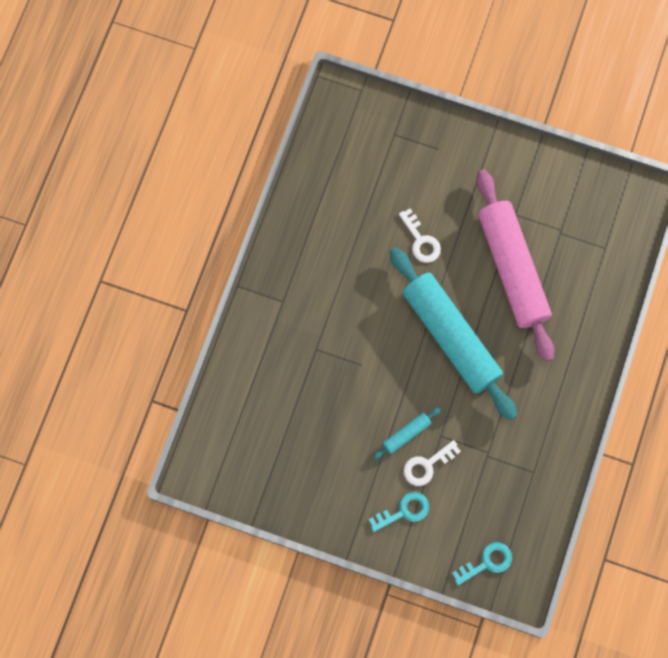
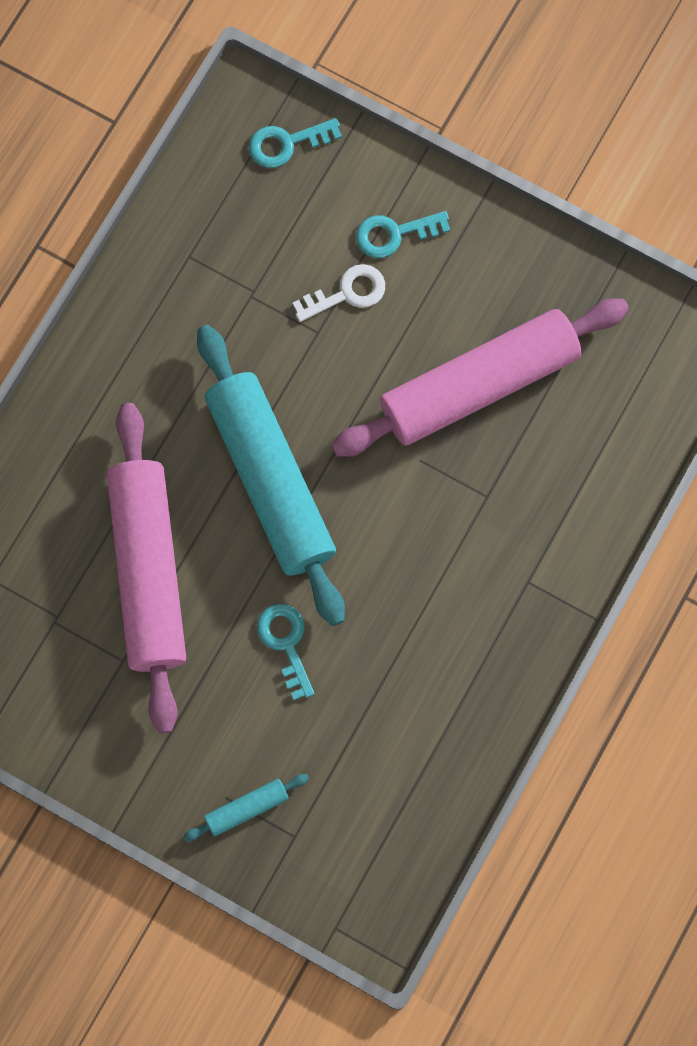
camera: 170 degrees left, 0 degrees up
turquoise rolling pin [373,407,442,460] -> turquoise rolling pin moved to [183,774,309,841]
white key [399,208,441,263] -> turquoise key [257,604,314,700]
none -> pink rolling pin [331,298,629,457]

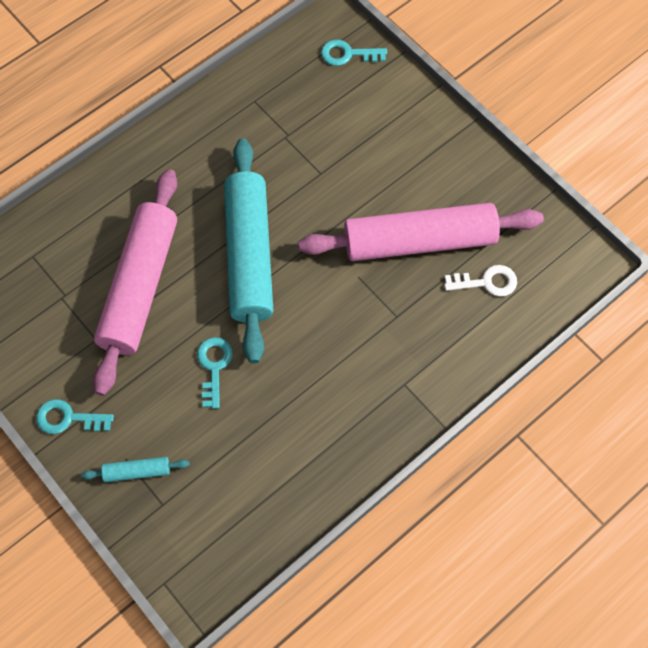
camera: 20 degrees right, 10 degrees down
white key [293,264,385,322] -> white key moved to [444,265,517,296]
turquoise key [356,211,450,258] -> turquoise key moved to [36,399,114,434]

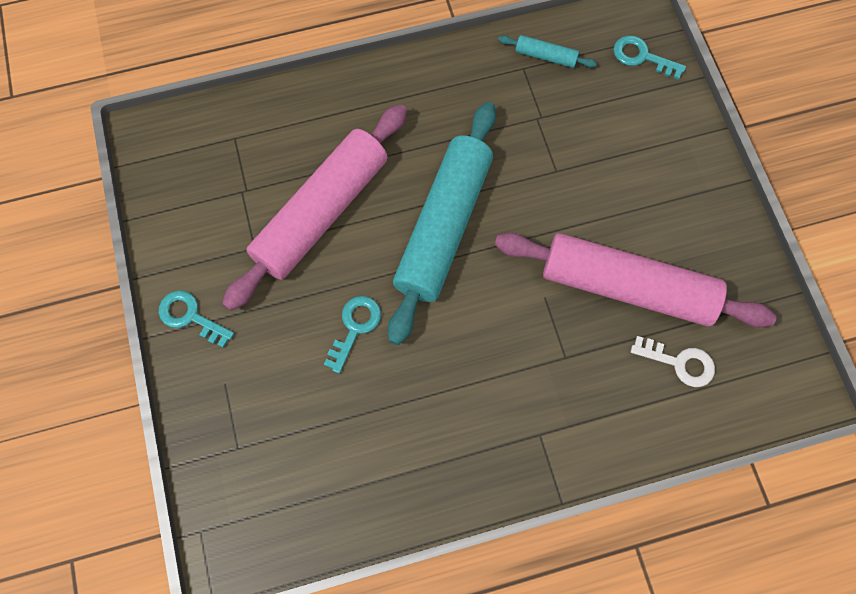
camera: 25 degrees right, 5 degrees up
turquoise rolling pin [81,457,190,482] -> turquoise rolling pin moved to [498,35,597,68]

